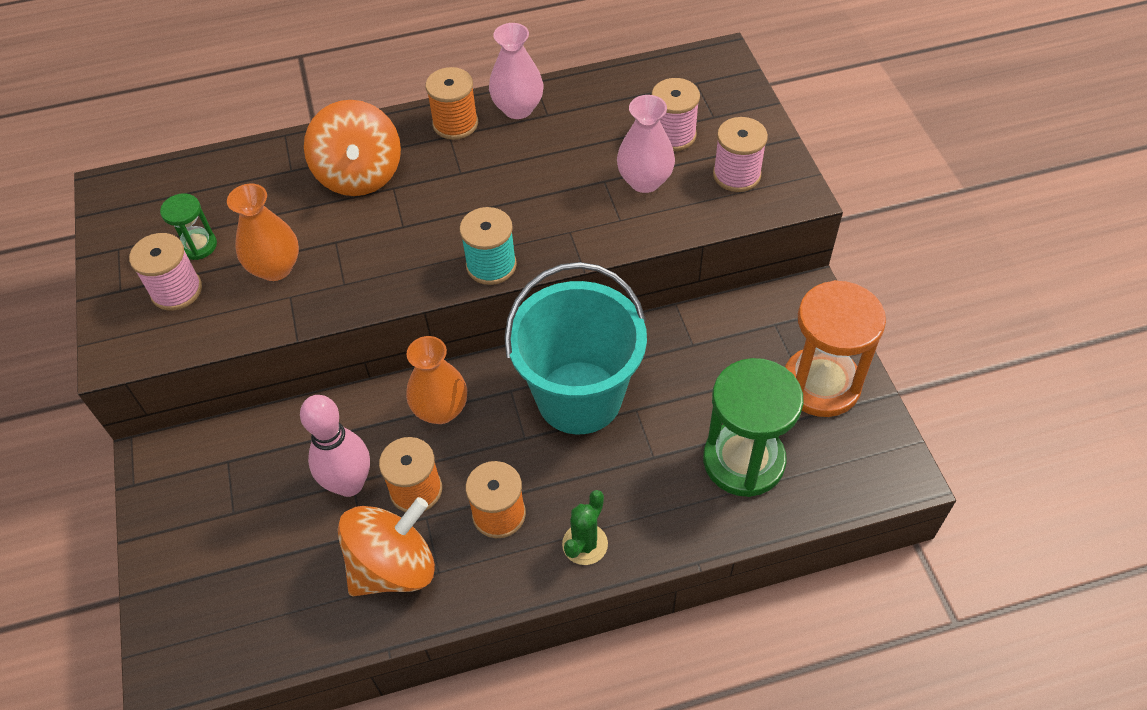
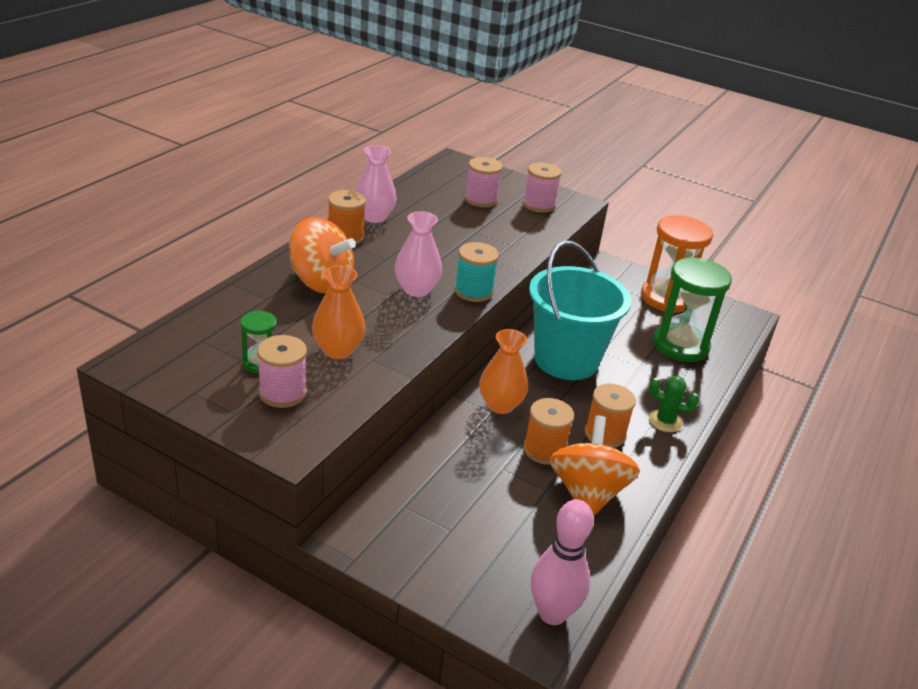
camera: 50 degrees left, 20 degrees down
pink bowling pin [300,395,370,497] -> pink bowling pin moved to [531,499,594,625]
green cactus [562,490,608,565] -> green cactus turned 60 degrees counterclockwise [649,376,699,432]
pink vase [617,95,675,193] -> pink vase moved to [395,211,442,297]

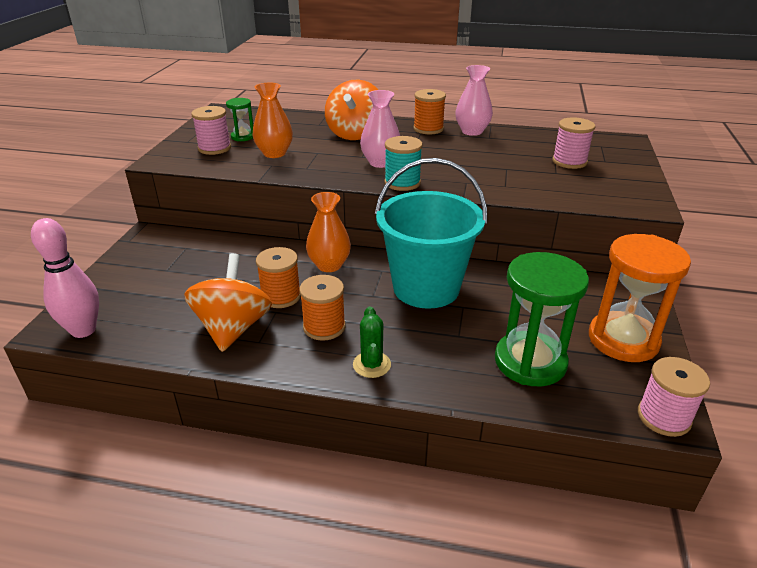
camera: 75 degrees right, 0 degrees up
pink spool [523,162,562,213] -> pink spool moved to [638,357,710,437]
orange spinning top [550,415,640,516] -> orange spinning top turned 75 degrees counterclockwise [184,253,272,352]

